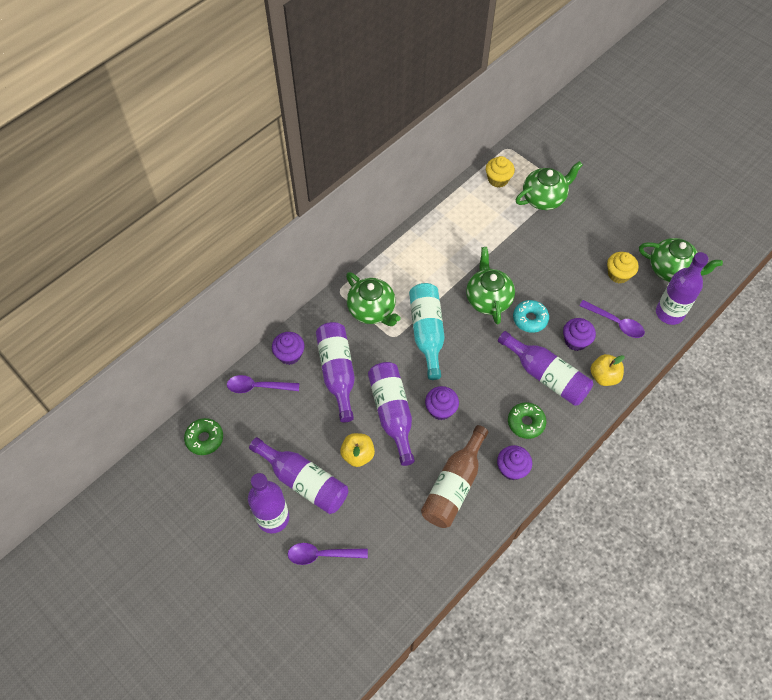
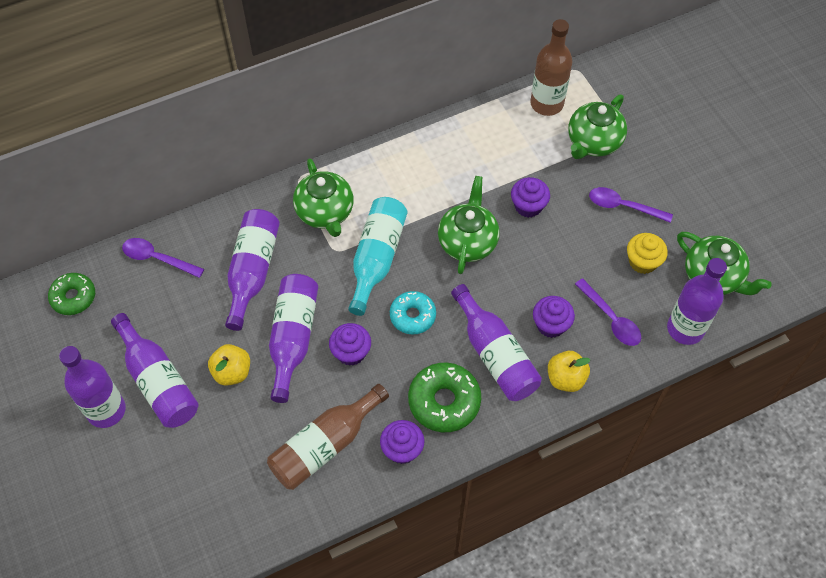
camera: 20 degrees right, 0 degrees up
purple cupcake [272,332,305,365] -> purple cupcake moved to [511,177,550,218]
purple spoon [288,543,368,565] -> purple spoon moved to [589,187,673,223]
yellow cupcake [486,156,515,188] -> brown bottle [530,19,572,116]
green donut [508,402,546,439] -> green donut [408,363,481,432], size x1.50
turquoise donut [513,300,549,333] -> turquoise donut moved to [390,291,436,334]
green teapot [516,161,583,210] -> green teapot turned 135 degrees clockwise [568,95,627,159]

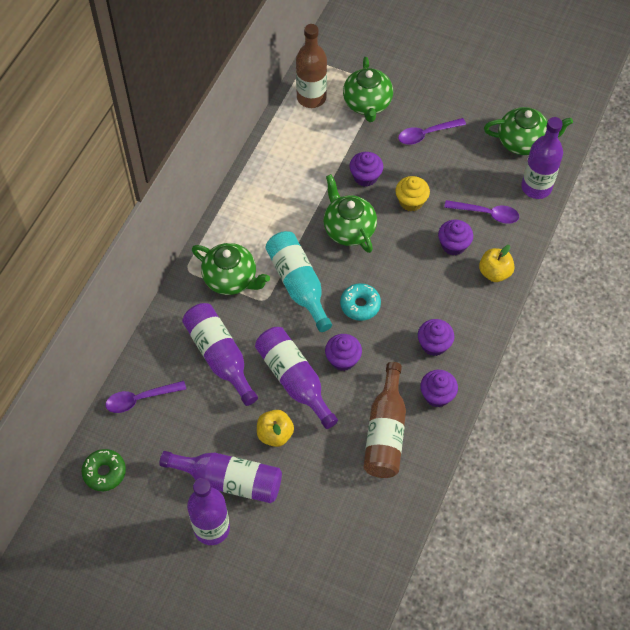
camera: 40 degrees left, 0 degrees up
green donut [408,363,481,432] -> purple cupcake [418,319,454,356]
purple bottle [451,284,542,401] -> none
yellow cupcake [627,233,668,274] -> yellow cupcake moved to [395,176,430,211]

